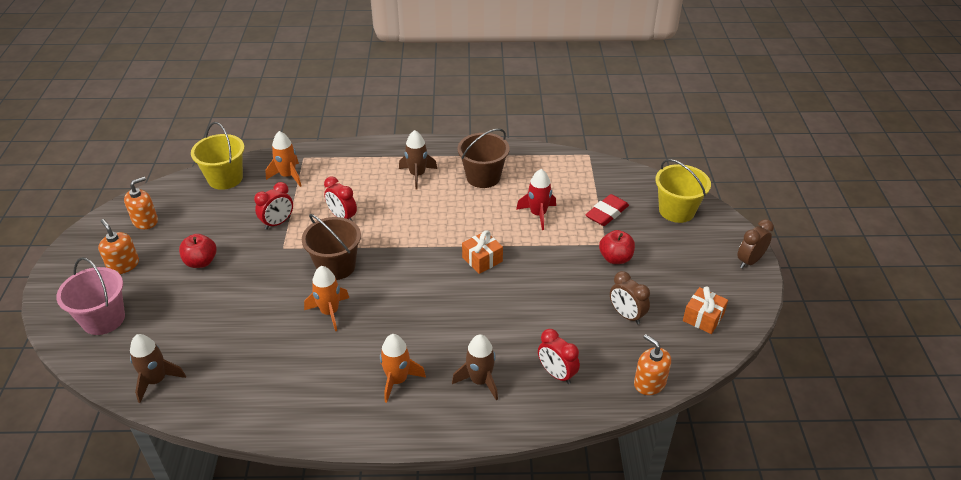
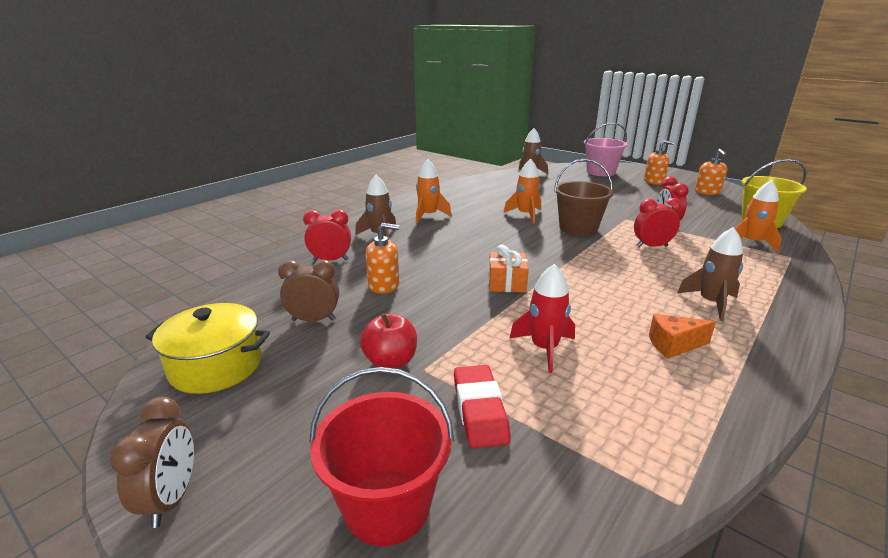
camera: 130 degrees right, 15 degrees down
red apple [179,234,217,268] -> none
brown bucket [458,129,510,188] -> orange cheese [649,314,716,359]
orange soap dispenser [634,334,671,395] -> orange soap dispenser moved to [366,223,400,294]
yellow bucket [655,159,711,223] -> red bucket [309,367,454,546]
orange gift [683,286,728,334] -> yellow pot [145,303,270,394]

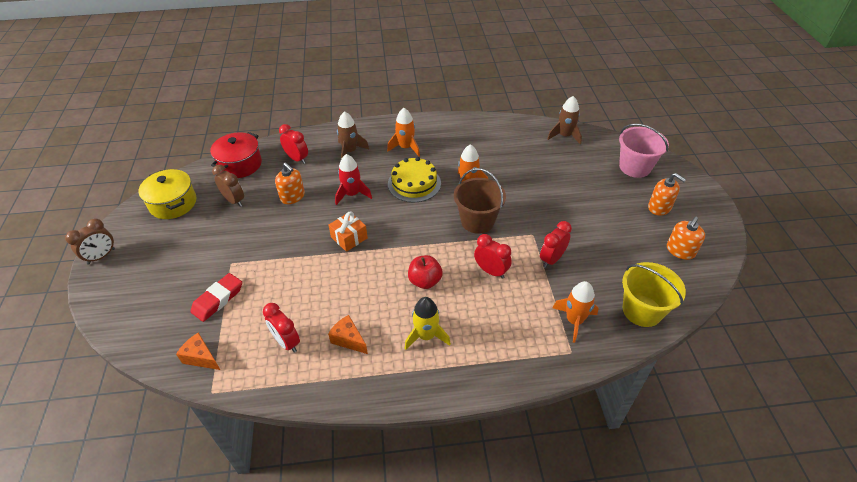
camera: 45 degrees right, 20 degrees up
red bucket [309,367,454,546] -> none
red apple [360,313,417,369] -> red apple moved to [408,255,443,289]
red rocket [510,264,575,373] -> red rocket moved to [335,154,372,205]
brown rocket [677,227,743,321] -> yellow rocket [405,297,451,350]
none -> orange cheese [176,332,220,370]
none -> red pot [210,132,262,178]
none -> red clock [263,303,300,353]
none -> yellow cake [388,157,441,202]

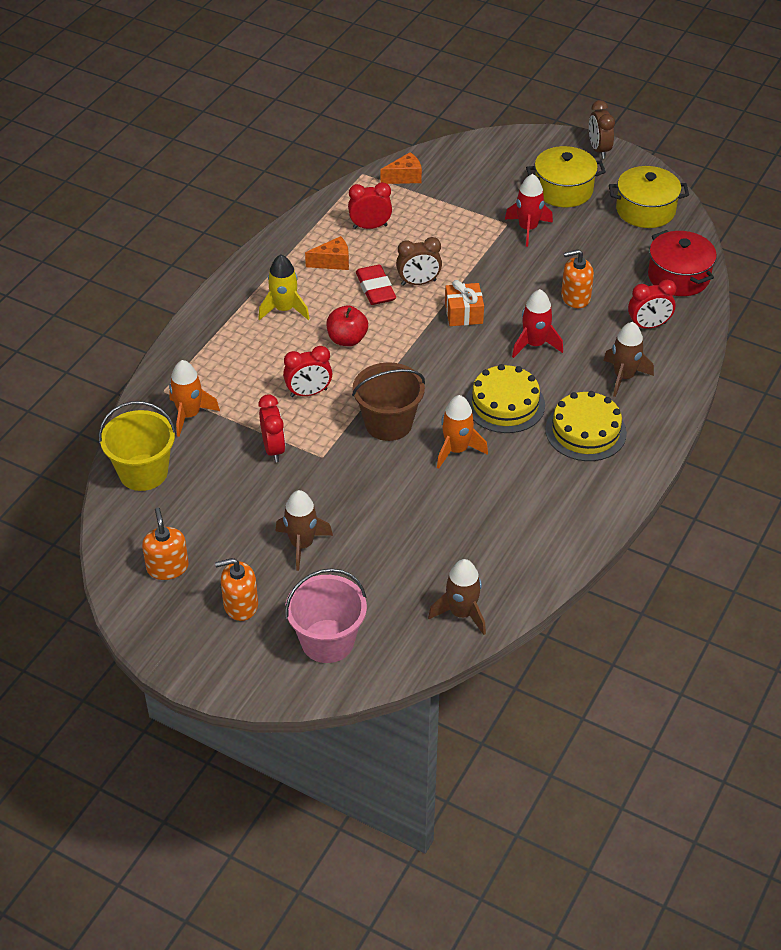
camera: 125 degrees right, 0 degrees up
red eraser [190,273,242,322] -> red eraser moved to [356,265,396,305]
brown clock [212,165,244,207] -> brown clock moved to [396,237,442,286]
orange rocket [387,108,420,156] -> yellow cake [545,391,627,461]
none -> brown rocket [276,490,333,571]
none -> red rocket [505,174,553,247]
none -> yellow pot [526,146,606,207]

